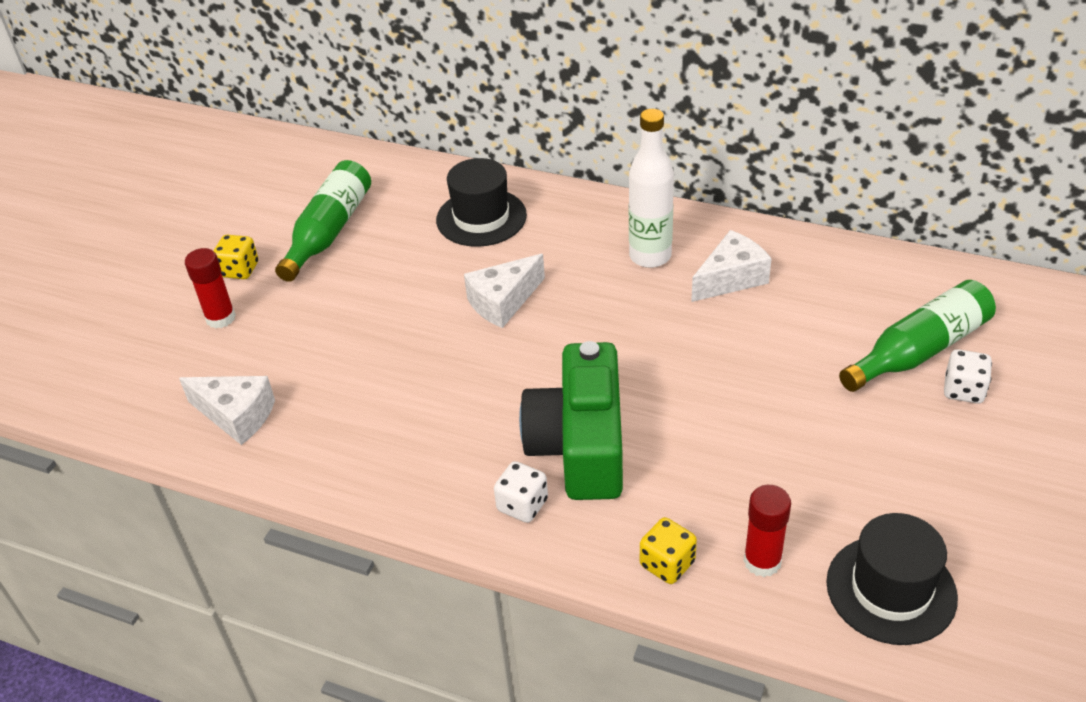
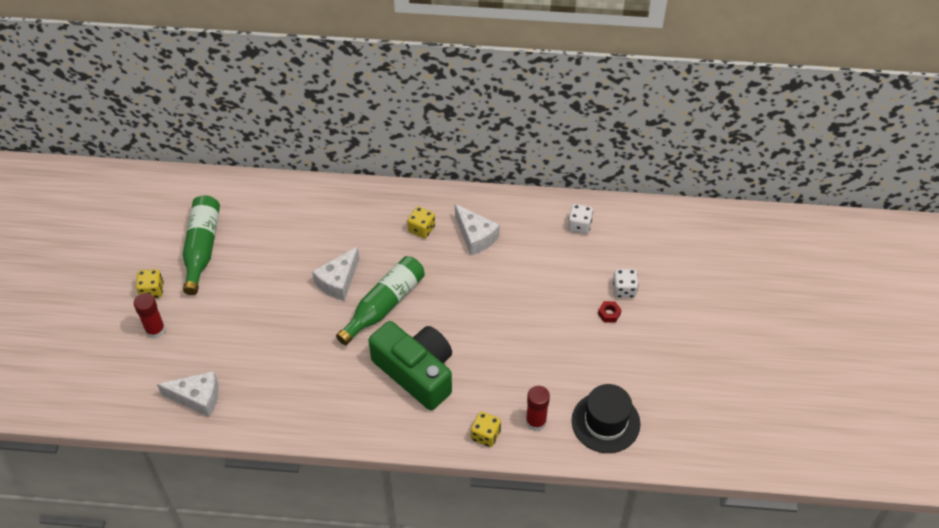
camera: 20 degrees left, 10 degrees up
black hat [436,158,527,247] -> none
white dice [494,461,548,523] -> white dice moved to [568,204,593,234]
green camera [519,341,623,500] -> green camera turned 150 degrees clockwise [369,321,452,410]
white bottle [629,109,674,268] -> yellow dice [407,207,435,239]
white cheese [691,230,772,302] -> white cheese turned 105 degrees clockwise [455,204,500,255]
green bottle [839,280,996,392] -> green bottle moved to [336,256,425,345]
none -> red nut [598,301,621,323]

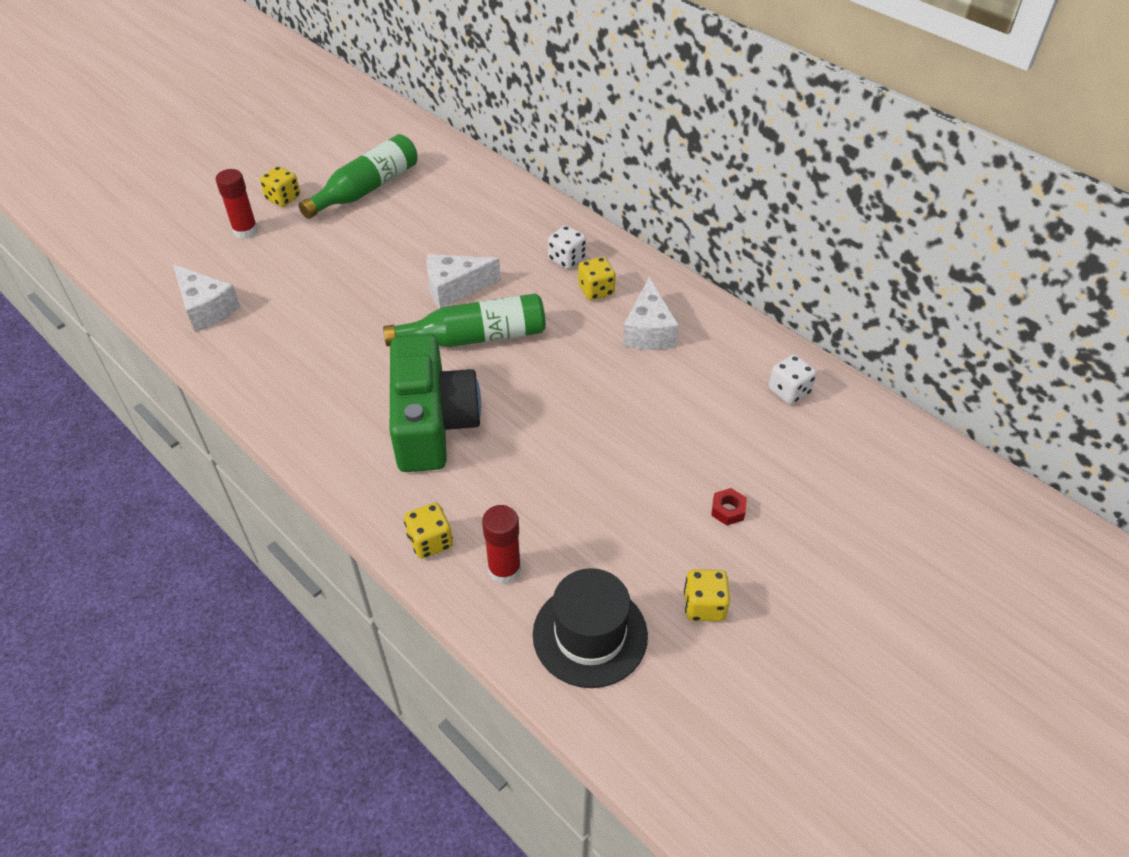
camera: 40 degrees right, 5 degrees down
white dice [613,269,639,298] -> white dice moved to [548,225,586,269]
none -> yellow dice [684,569,730,621]

